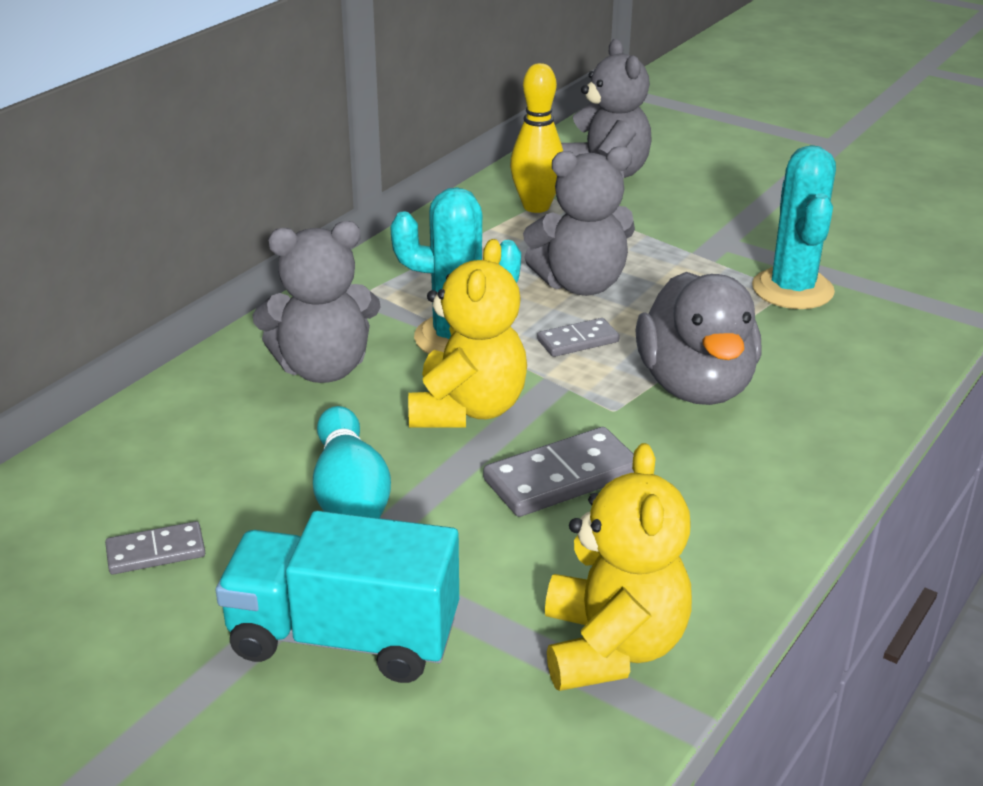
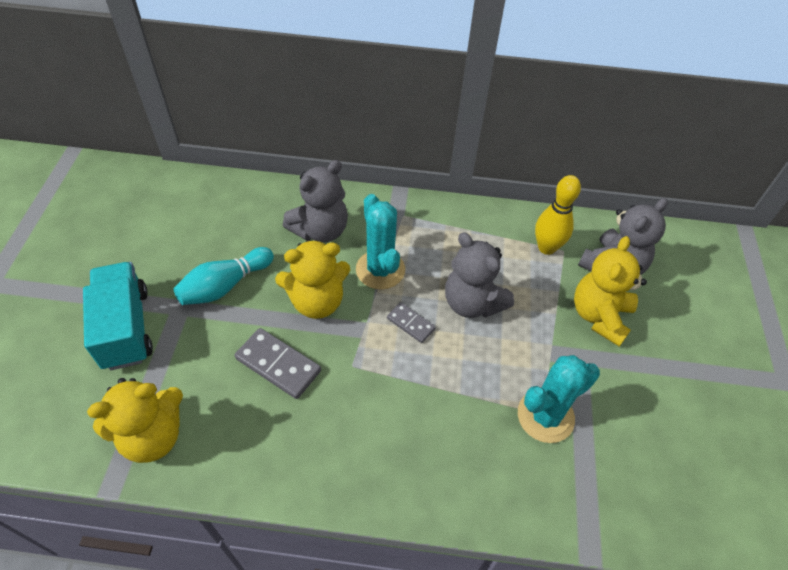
camera: 60 degrees right, 20 degrees up
grey domino [105,521,205,575] -> none
grey teddy bear [253,221,380,383] -> grey teddy bear turned 90 degrees counterclockwise [283,160,348,242]
grey duck [635,272,761,405] -> none
none -> yellow teddy bear [574,236,647,346]

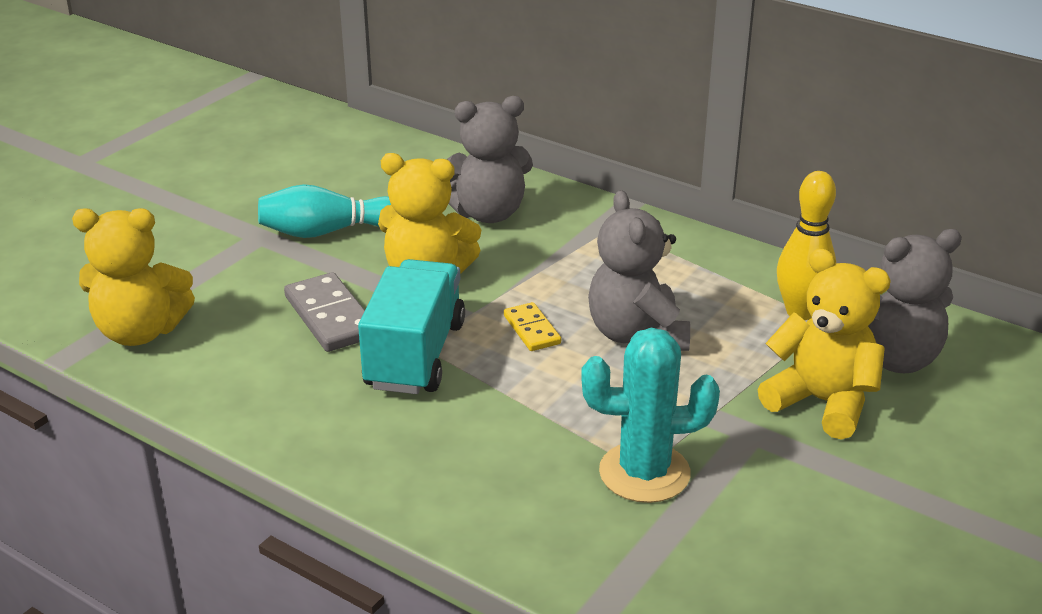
camera: 30 degrees right, 20 degrees down
turquoise truck [83,262,153,370] -> turquoise truck moved to [358,259,465,394]
turquoise cactus [356,194,405,289] -> none
grey domino [387,302,436,343] -> yellow domino [504,302,561,351]
yellow teddy bear [574,236,647,346] -> yellow teddy bear turned 75 degrees clockwise [758,248,891,440]

